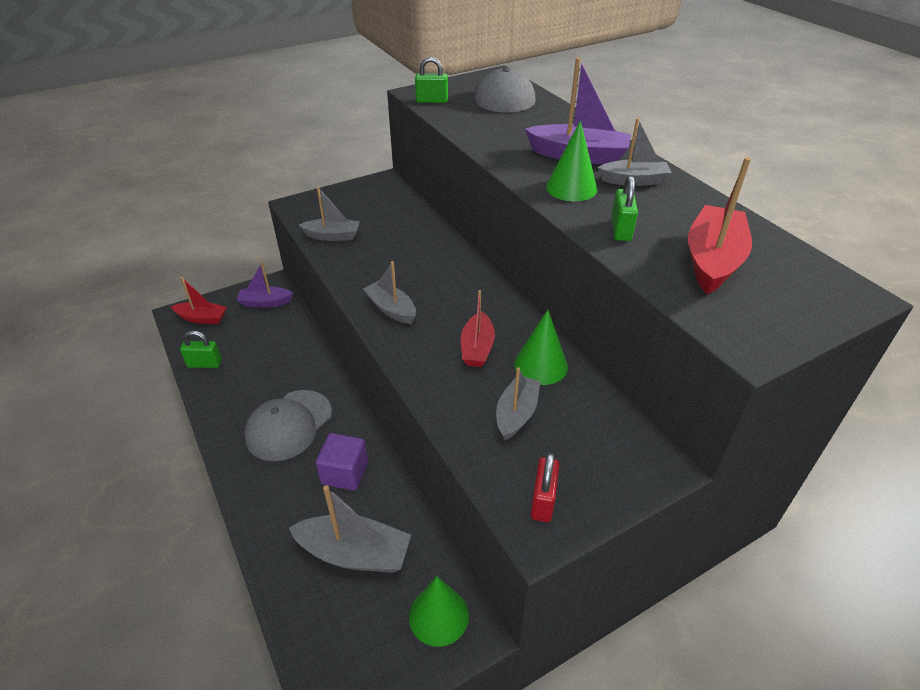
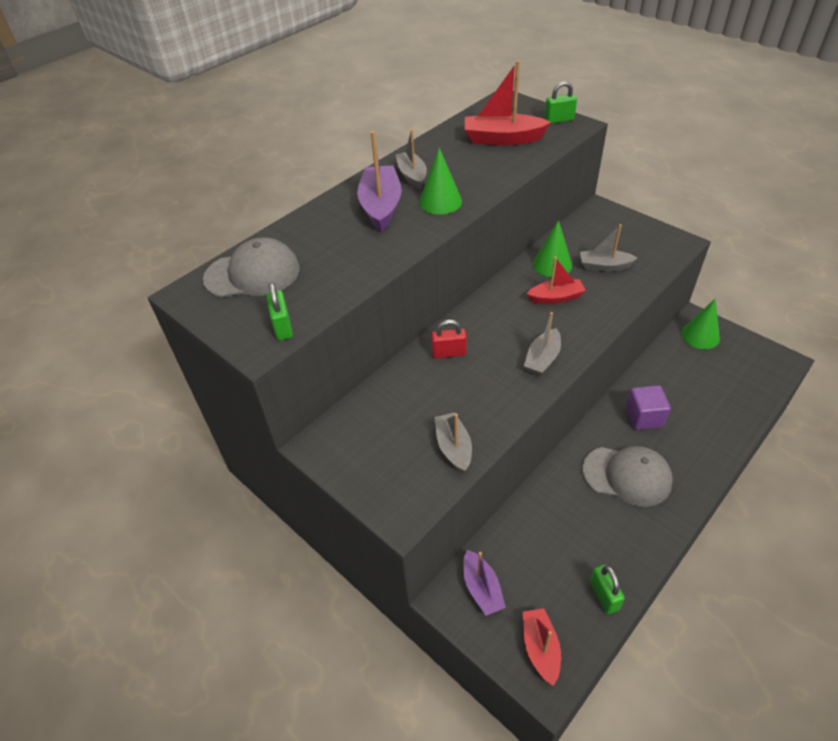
camera: 105 degrees left, 5 degrees up
grey boat [289,485,411,573] -> none
red padlock [531,453,560,522] -> red padlock moved to [431,320,467,359]
green padlock [611,176,638,241] -> green padlock moved to [544,81,577,124]

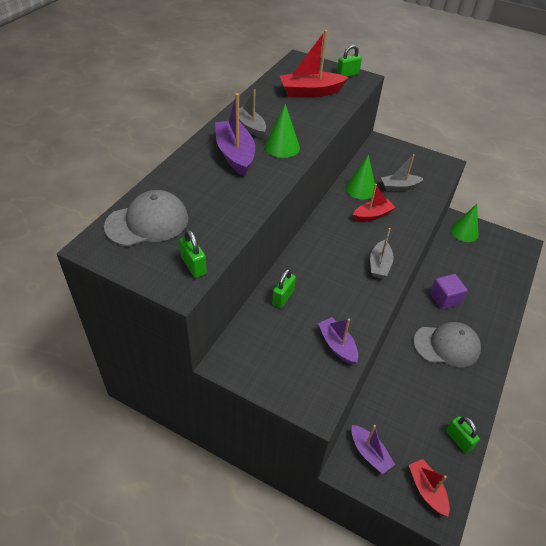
camera: 20 degrees left, 0 degrees up
red padlock [431,320,467,359] -> none
grey boat [434,412,472,473] -> purple boat [318,317,358,365]
none -> green padlock [272,269,296,308]

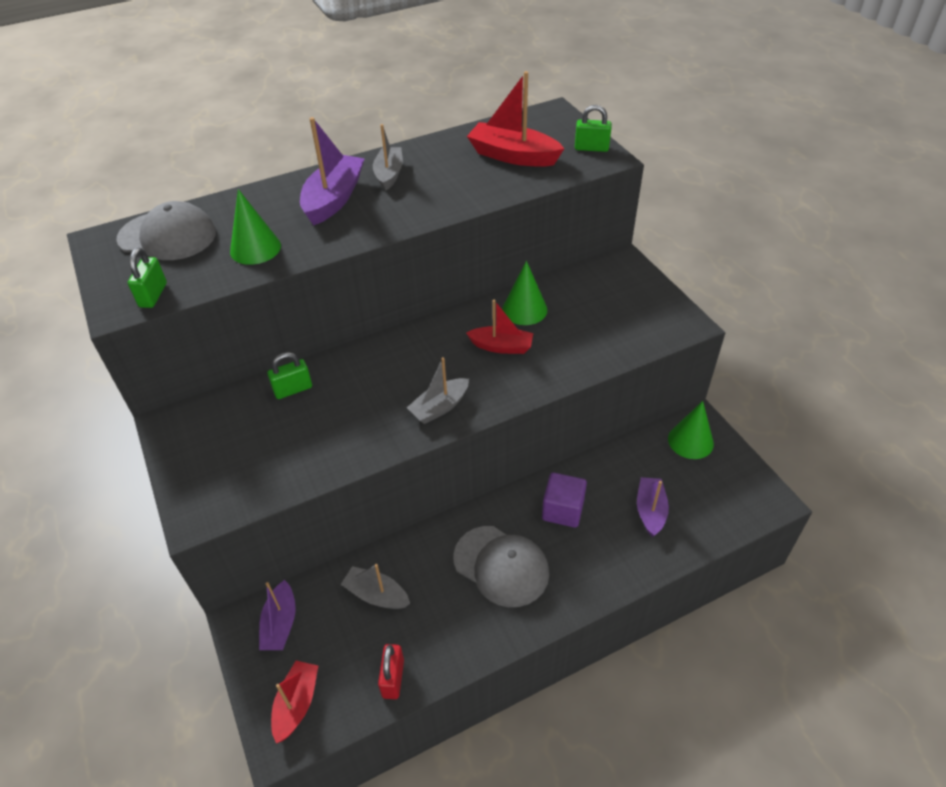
camera: 40 degrees right, 0 degrees up
green cone [265,104,300,158] -> green cone moved to [230,189,281,265]
purple boat [318,317,358,365] -> purple boat moved to [637,477,669,537]
grey boat [381,154,424,191] -> grey boat moved to [341,564,410,609]
green padlock [446,416,480,453] -> red padlock [378,644,404,699]

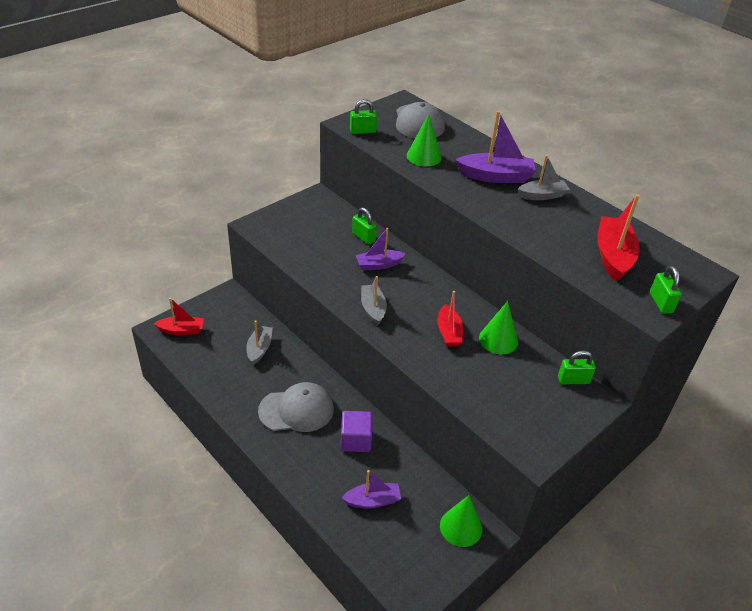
camera: 70 degrees right, 5 degrees down
purple boat [259,580,296,650] -> purple boat moved to [356,228,406,270]
red padlock [378,644,404,699] -> none
grey boat [407,357,469,424] -> grey boat turned 45 degrees clockwise [361,276,387,326]
grey cap [453,526,549,607] -> grey cap turned 120 degrees counterclockwise [258,382,334,432]
none -> green padlock [558,350,596,384]

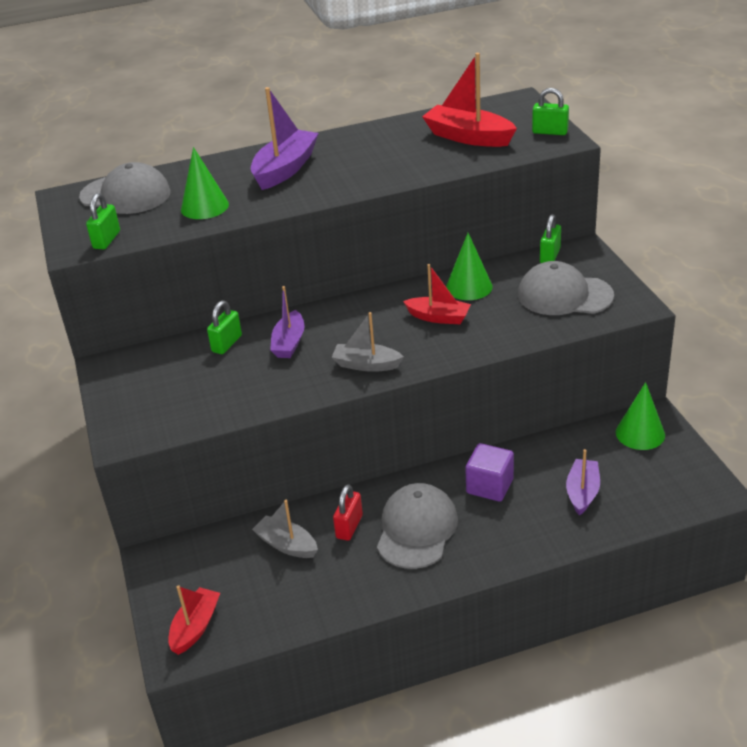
camera: 60 degrees left, 5 degrees down
green padlock [352,207,377,245] -> green padlock turned 45 degrees counterclockwise [207,300,242,354]
grey boat [518,155,570,200] -> none
none -> red padlock [333,484,363,541]
none -> grey cap [518,261,614,315]

